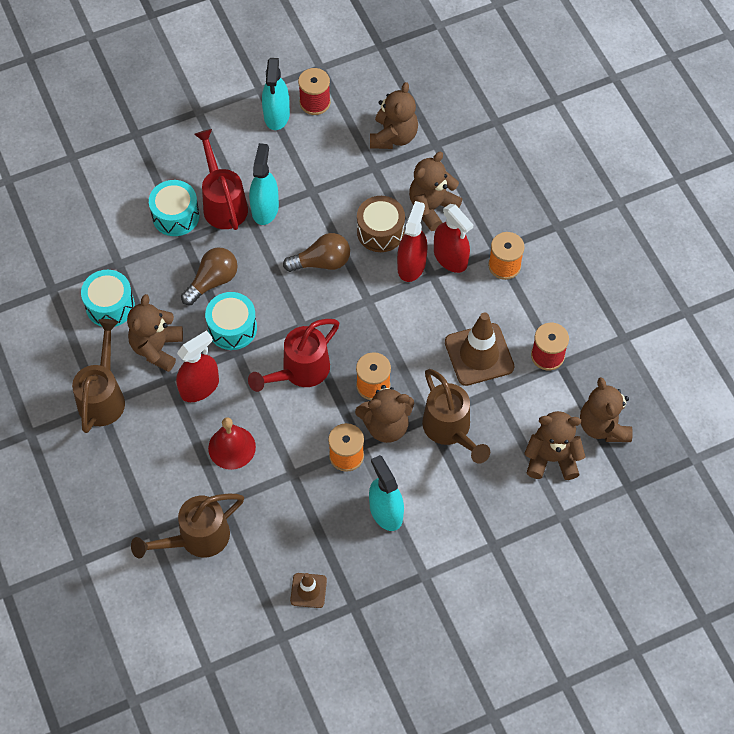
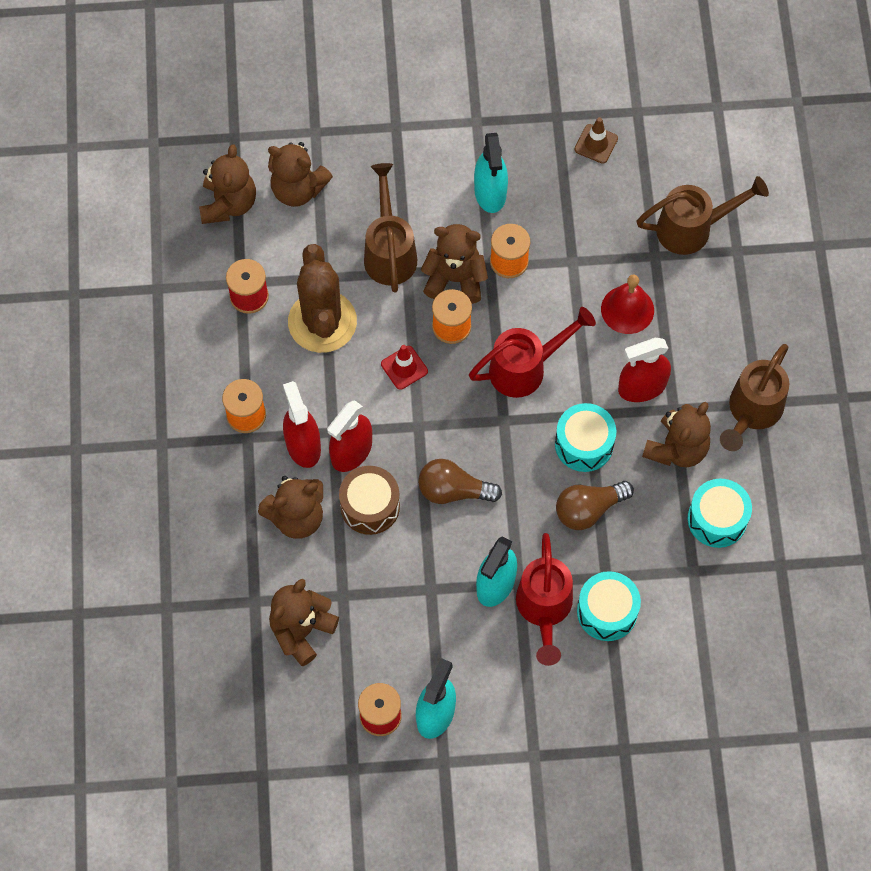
camera: 160 degrees left, 5 degrees up
brown traffic cone [445,312,514,386] -> brown cactus [288,244,357,353]
none -> red traffic cone [381,345,428,390]

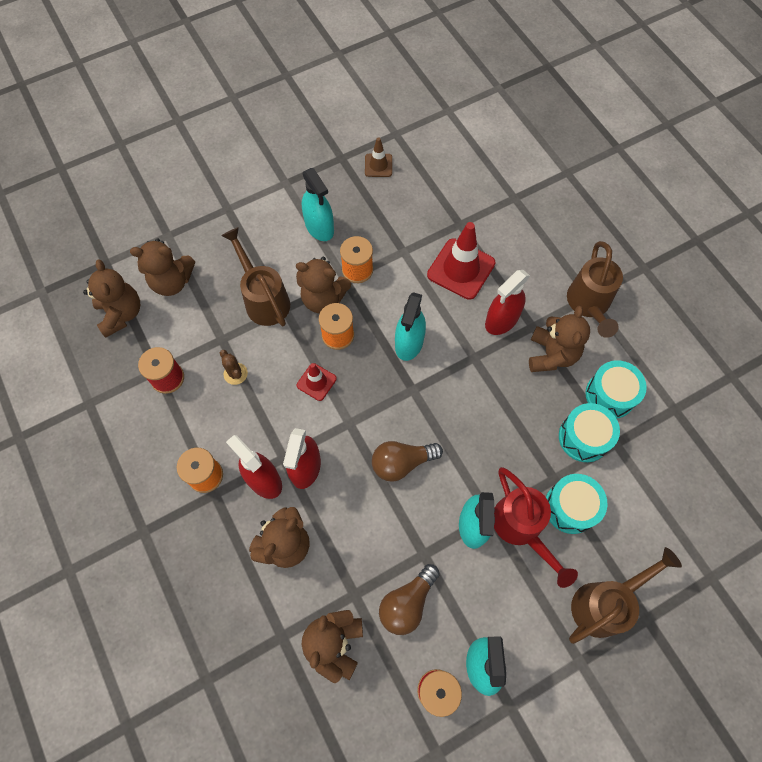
camera: 25 degrees left, 0 degrees up
brown cactus [288,244,357,353] -> brown cactus [220,350,248,385], size x0.41
brown drum [339,466,400,535] -> none
brown teddy bear [421,224,488,304] -> brown teddy bear turned 150 degrees counterclockwise [296,257,351,313]
red watering can [469,307,596,398] -> turquoise spray bottle [395,292,426,361]
turquoise drum [555,403,616,472] -> turquoise drum moved to [559,403,620,462]
brown light bulb [556,481,634,530] -> brown light bulb moved to [379,564,440,635]
red bell [601,275,654,334] -> red traffic cone [427,222,495,300]
brown watering can [636,176,769,255] -> brown watering can moved to [569,547,682,644]

